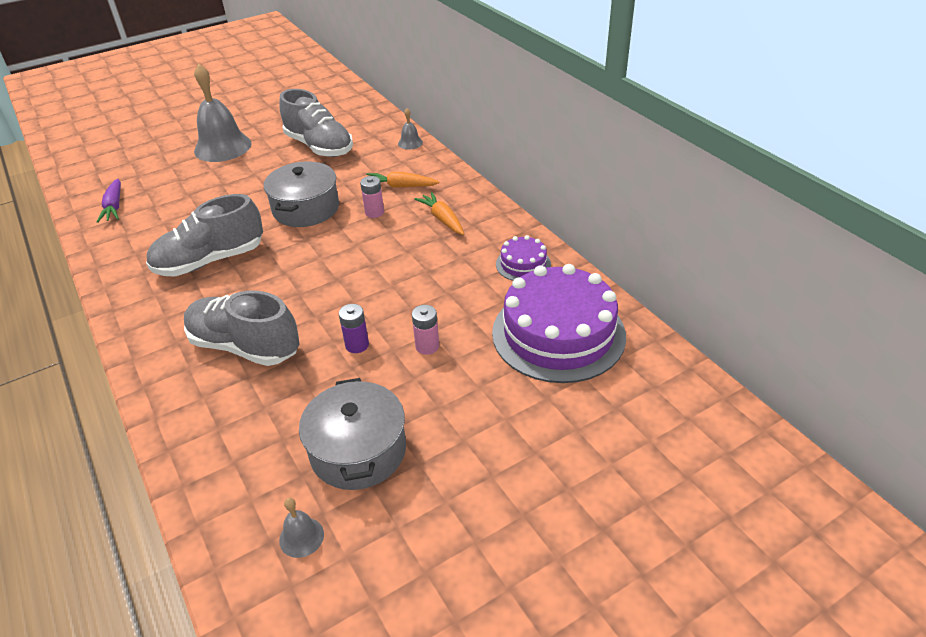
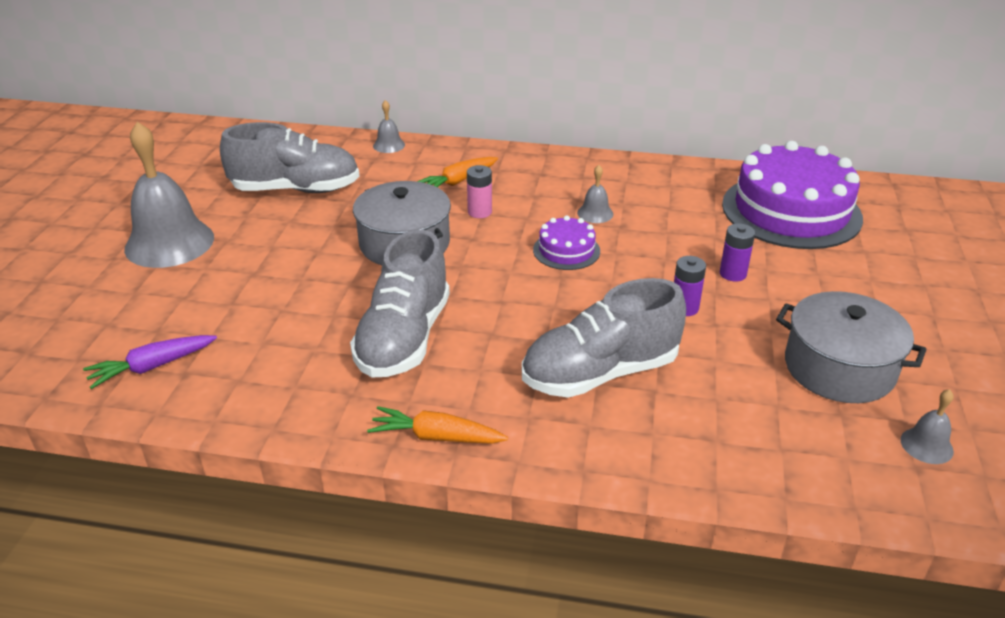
camera: 50 degrees left, 5 degrees down
purple carrot [97,179,121,223] -> purple carrot turned 120 degrees clockwise [83,335,217,389]
pink battery [412,305,439,355] -> purple battery [720,223,755,281]
orange carrot [414,192,464,235] -> orange carrot moved to [367,406,508,444]
purple cake [496,235,551,281] -> purple cake moved to [533,215,600,270]
none -> grey bell [577,165,613,223]

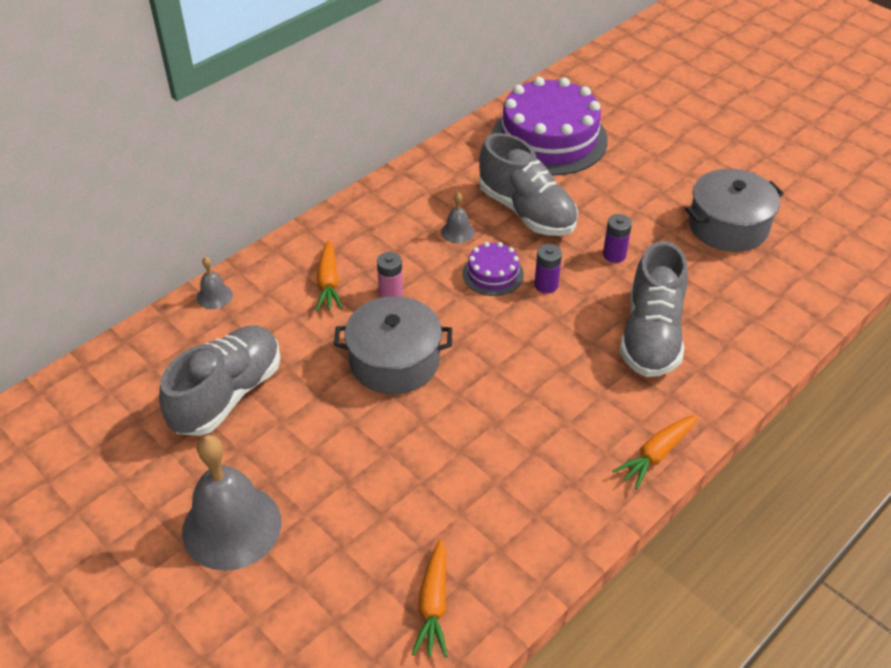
camera: 55 degrees left, 10 degrees up
purple carrot [83,335,217,389] -> orange carrot [412,539,447,657]
grey shoe [350,230,450,377] -> grey shoe moved to [479,133,578,236]
purple battery [720,223,755,281] -> purple battery moved to [534,244,562,294]
grey bell [900,389,954,464] -> none

